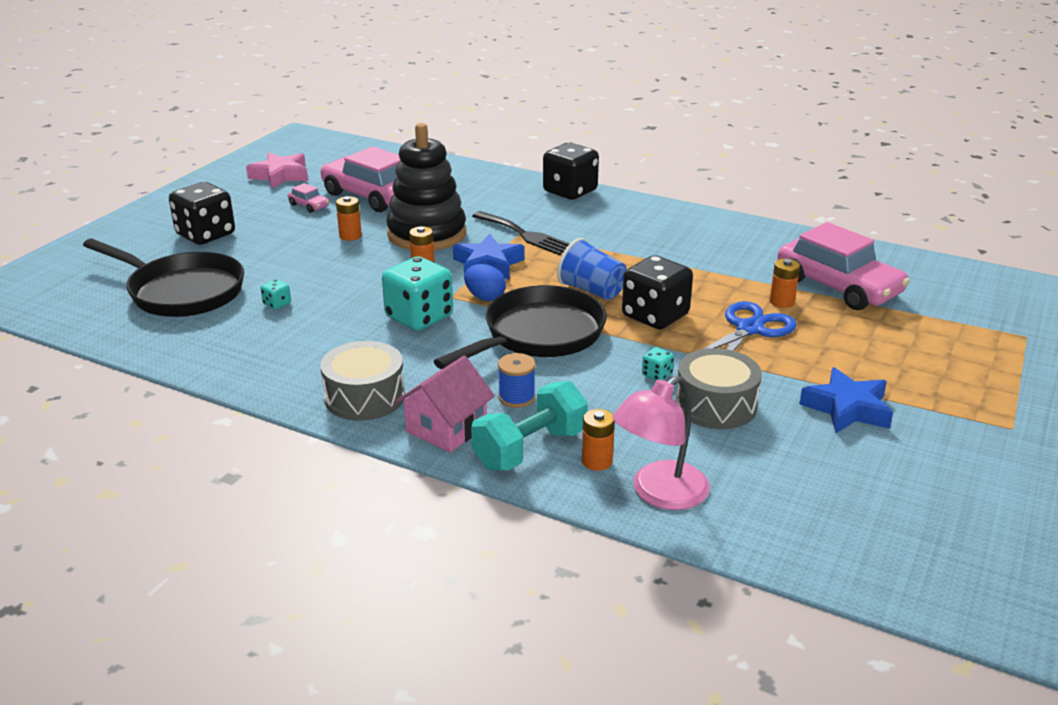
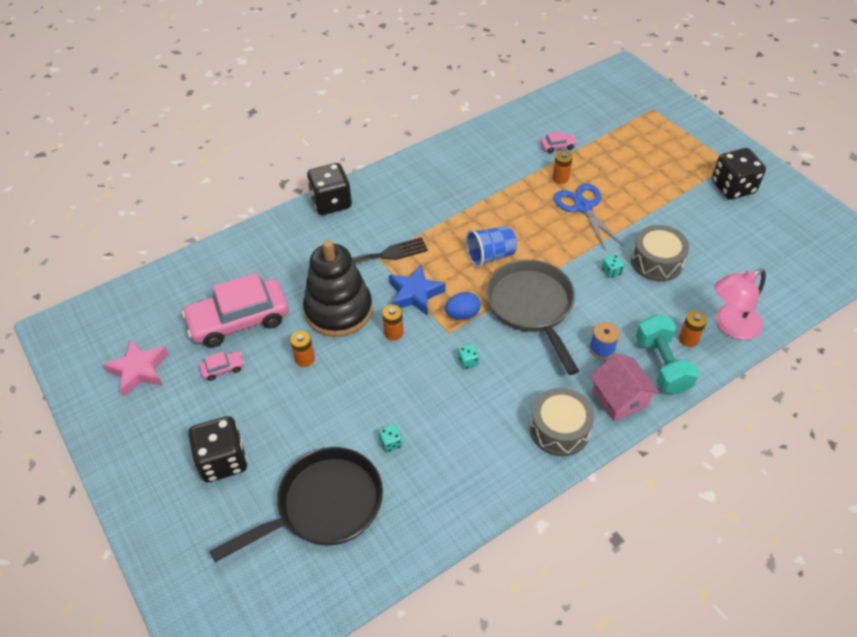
camera: 60 degrees left, 20 degrees up
turquoise dice [382,257,453,331] -> turquoise dice [458,344,479,369], size x0.42
black pan [434,285,607,369] -> grey pan [486,259,579,375]
pink lamp [612,376,710,510] -> pink lamp turned 75 degrees clockwise [714,269,766,340]
black dice [622,255,693,329] -> black dice moved to [712,148,766,200]
pink car [777,222,910,310] -> pink car [541,131,577,153], size x0.41
blue star [799,367,893,433] -> none

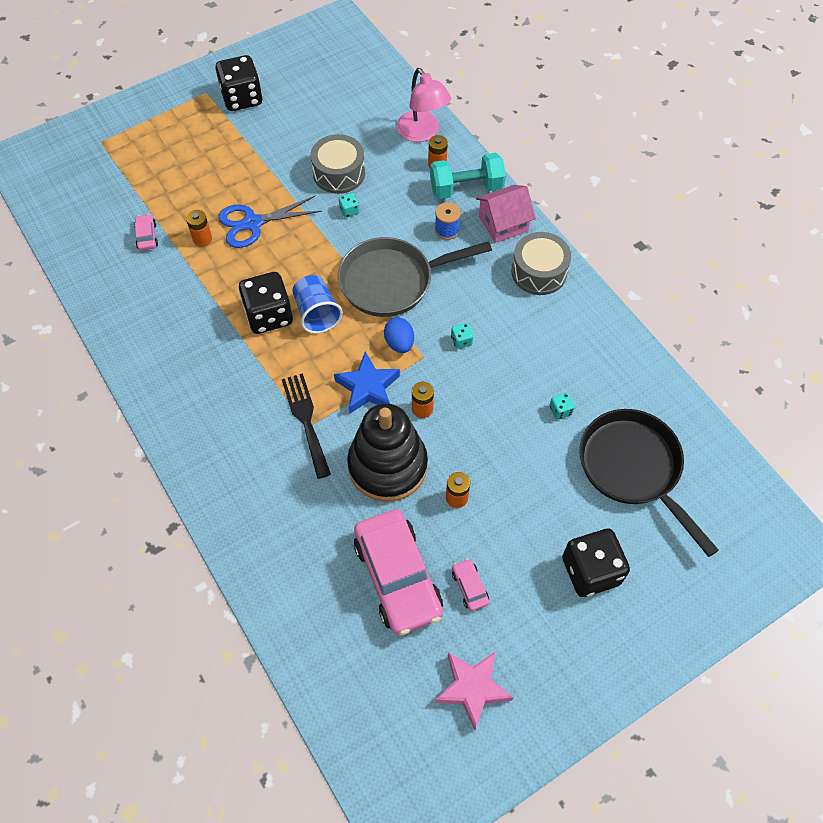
camera: 90 degrees left, 10 degrees up
black dice [307,163,352,215] -> black dice moved to [239,272,293,334]

